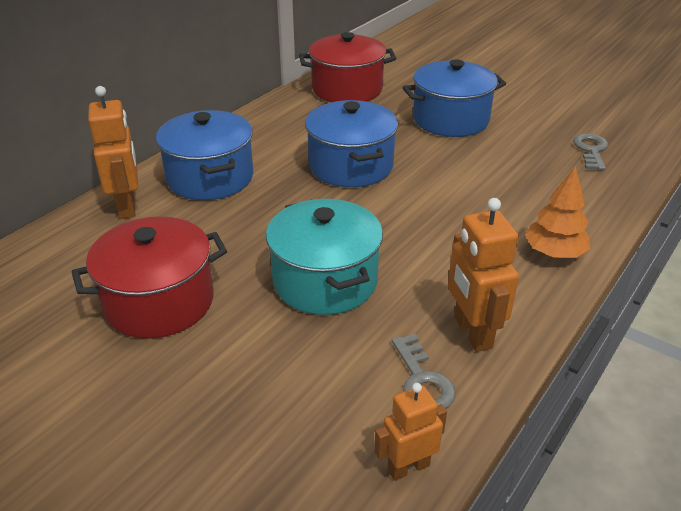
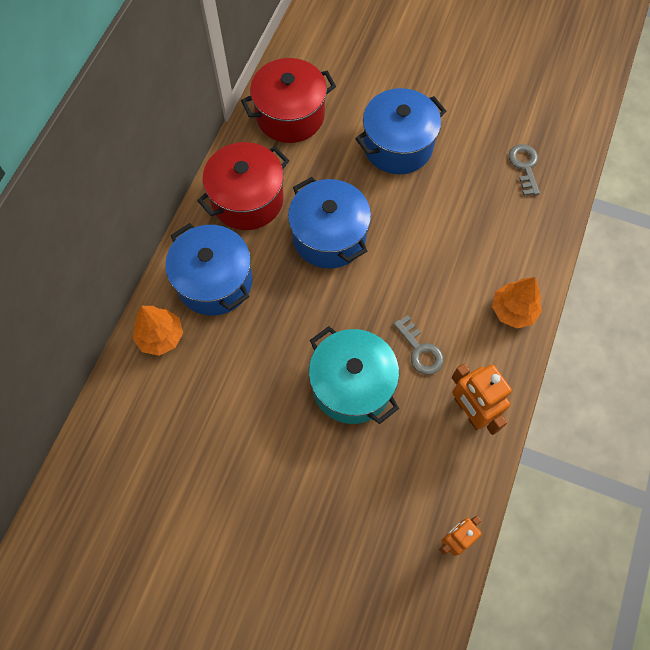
camera: 15 degrees left, 30 degrees up
red pot [72,217,227,338] -> red pot moved to [197,142,289,230]
orange robot [88,86,138,219] -> orange tree [133,306,183,356]
grey key [392,334,456,409] -> grey key moved to [394,315,444,375]

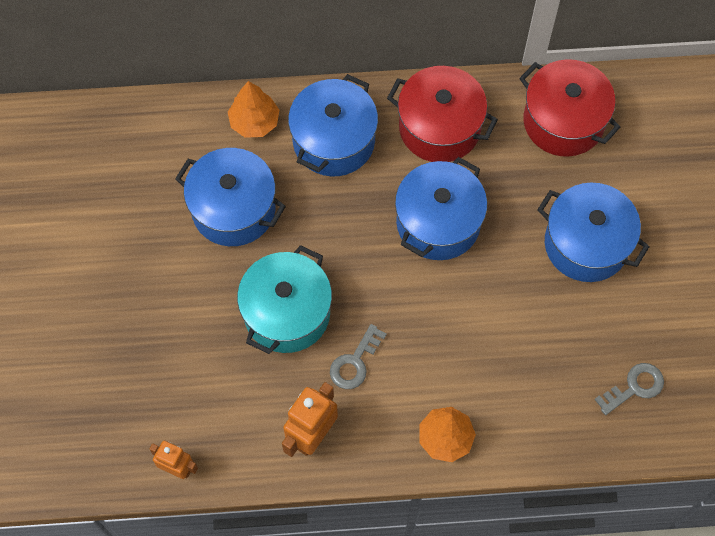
camera: 65 degrees right, 0 degrees up
none -> blue pot [175,148,286,246]

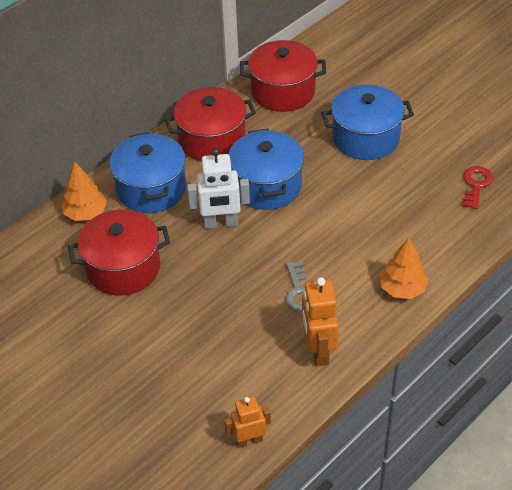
camera: 40 degrees left, 20 degrees down
blue pot [175,148,286,246] -> red pot [68,209,170,296]
turquoise pot [237,245,332,354] -> none
grey key [594,363,664,415] -> red key [462,166,493,209]
none -> white robot [187,148,250,229]

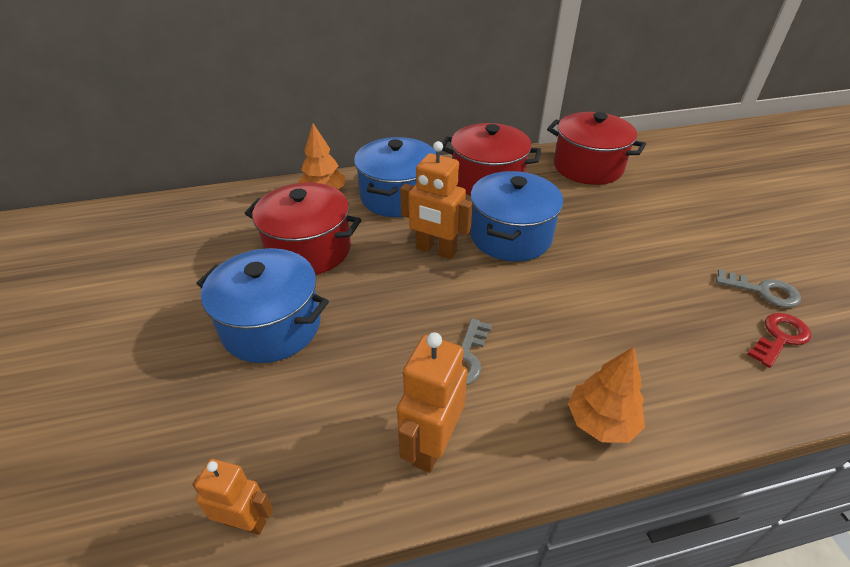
camera: 30 degrees right, 5 degrees down
white robot [187,148,250,229] -> orange robot [400,141,473,259]
blue pot [321,84,414,160] -> blue pot moved to [196,248,329,363]
none -> grey key [716,269,801,308]

